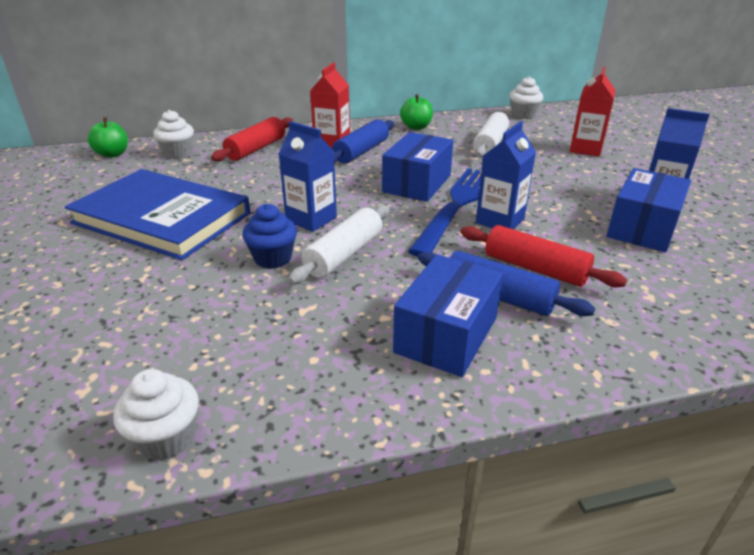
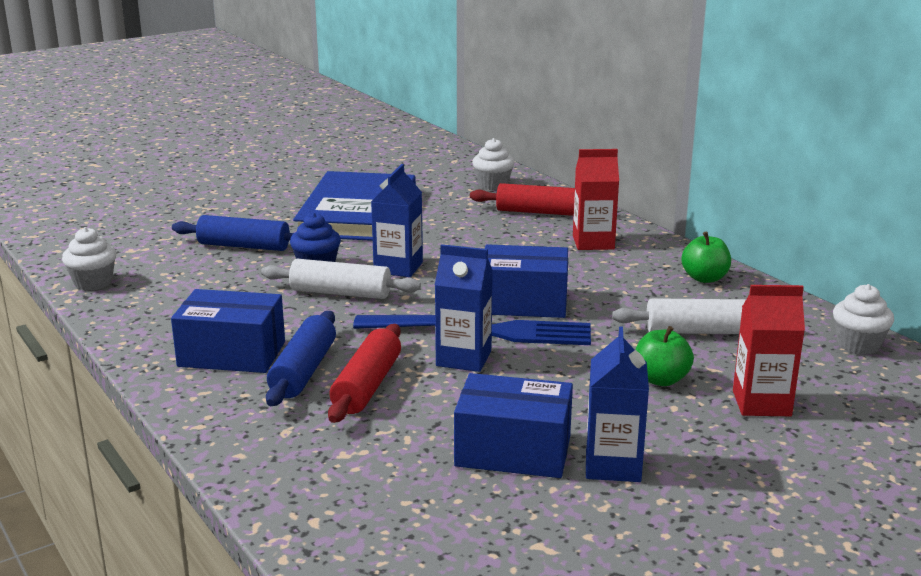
camera: 70 degrees right, 10 degrees down
green apple [88,117,128,158] -> green apple moved to [636,326,694,386]
blue rolling pin [332,119,394,163] -> blue rolling pin moved to [172,215,294,251]

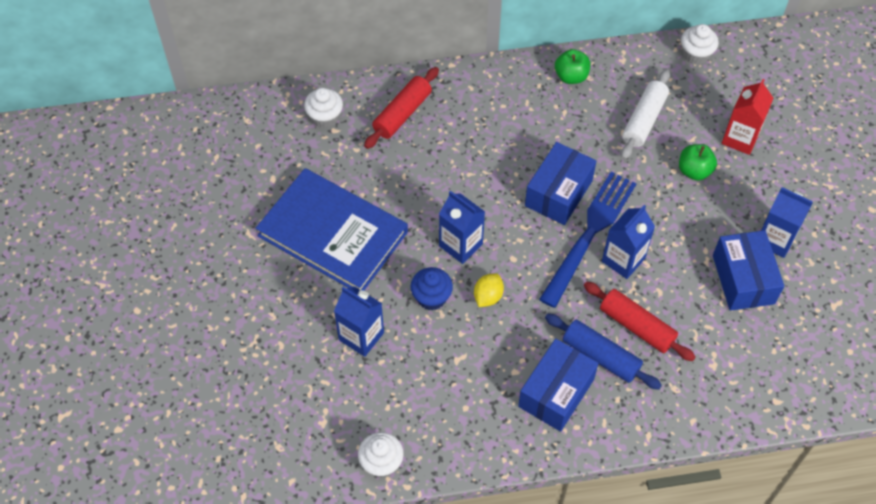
camera: 65 degrees left, 35 degrees up
blue rolling pin [172,215,294,251] -> blue carton [334,286,384,357]
white rolling pin [261,259,421,299] -> yellow lemon [474,273,504,307]
blue box [454,373,573,478] -> blue box turned 45 degrees counterclockwise [713,230,784,311]
red carton [573,149,619,250] -> none

